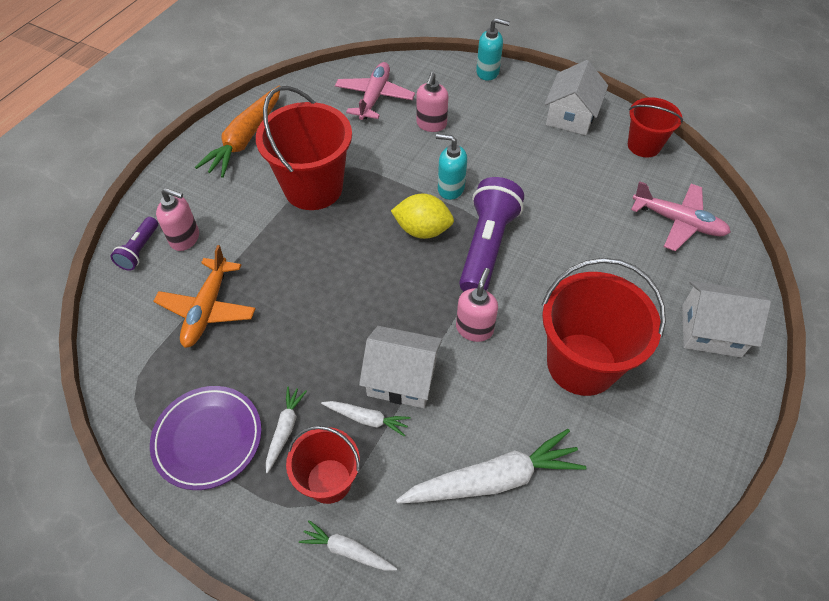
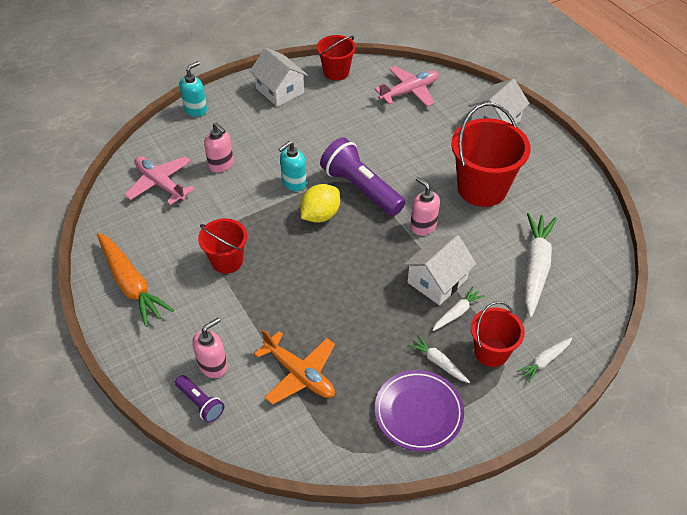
camera: 60 degrees left, 5 degrees down
red bucket [256,86,352,210] -> red bucket [198,218,247,274], size x0.59

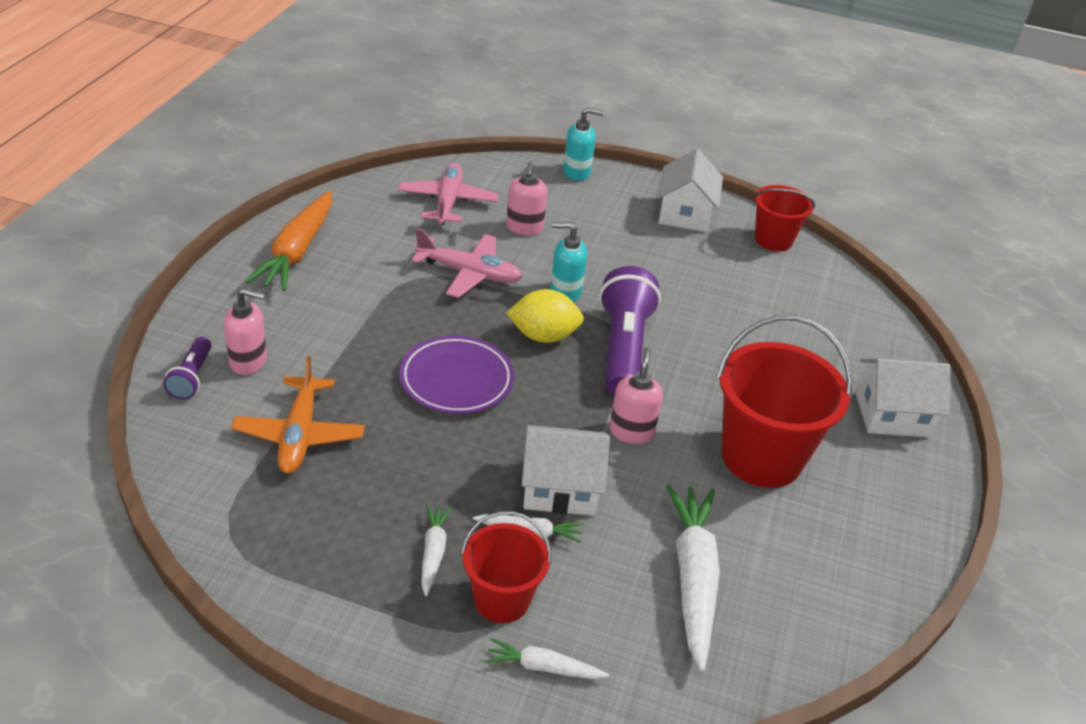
camera: 45 degrees right, 10 degrees down
red bucket [198,218,247,274] -> none
pink plane [374,66,439,107] -> pink plane moved to [411,228,522,298]
purple plate [375,370,464,451] -> purple plate moved to [399,335,514,414]
white carrot [525,213,557,317] -> white carrot turned 60 degrees counterclockwise [666,484,720,671]

